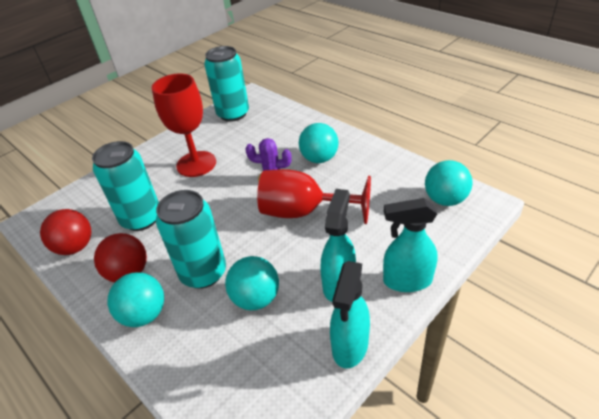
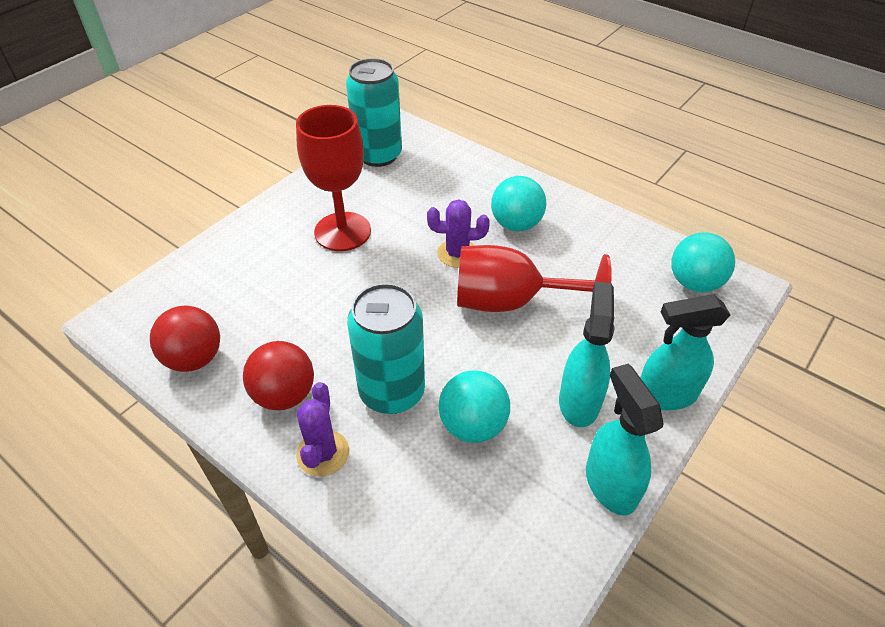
camera: 10 degrees left, 5 degrees up
turquoise can [92,141,159,231] -> none
turquoise ball [107,272,164,327] -> purple cactus [296,382,349,476]
turquoise spray bottle [330,261,370,369] -> turquoise spray bottle turned 150 degrees clockwise [586,364,664,516]

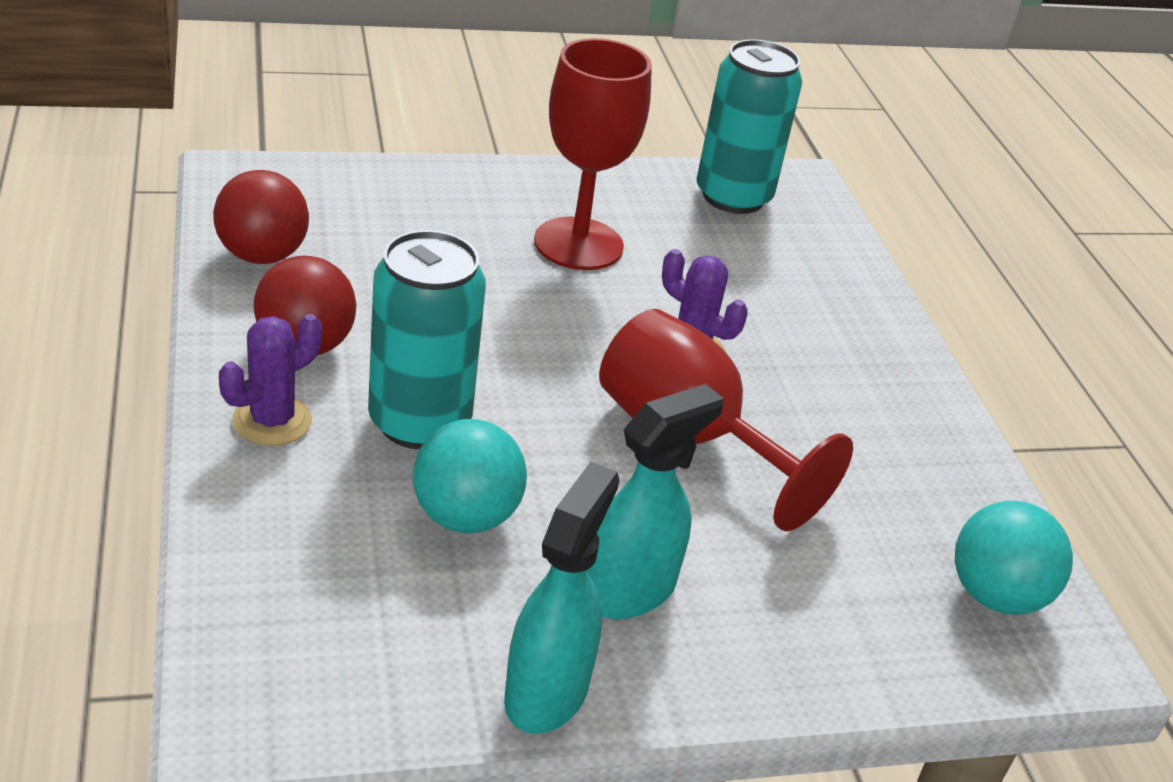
camera: 35 degrees right, 10 degrees down
turquoise ball [491,176,546,231] -> none
turquoise spray bottle [640,295,730,410] -> none

